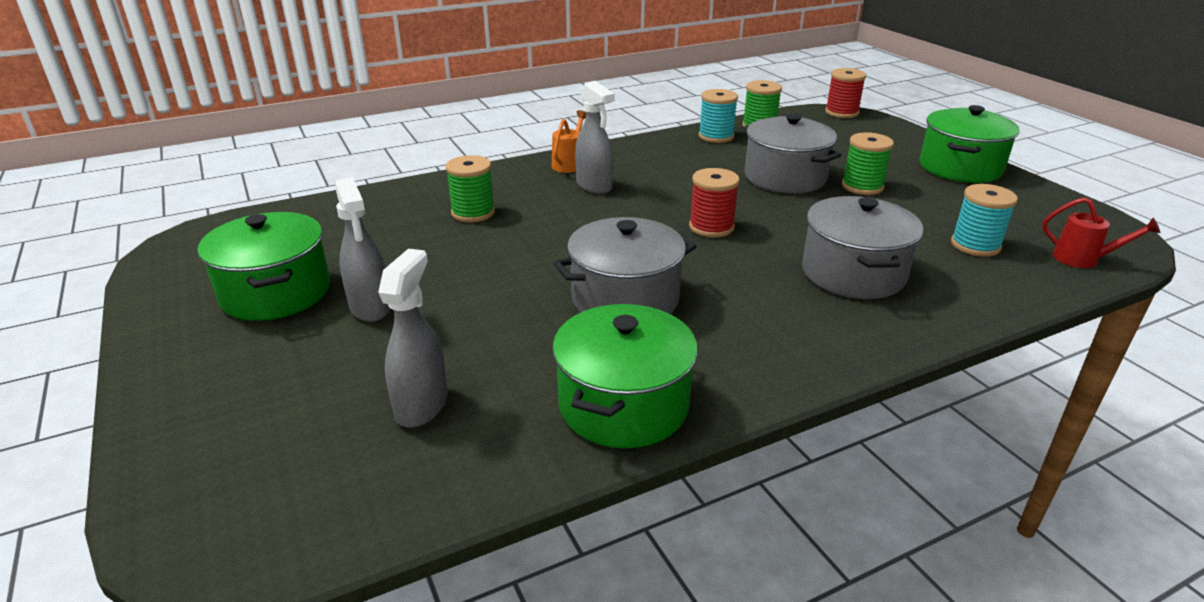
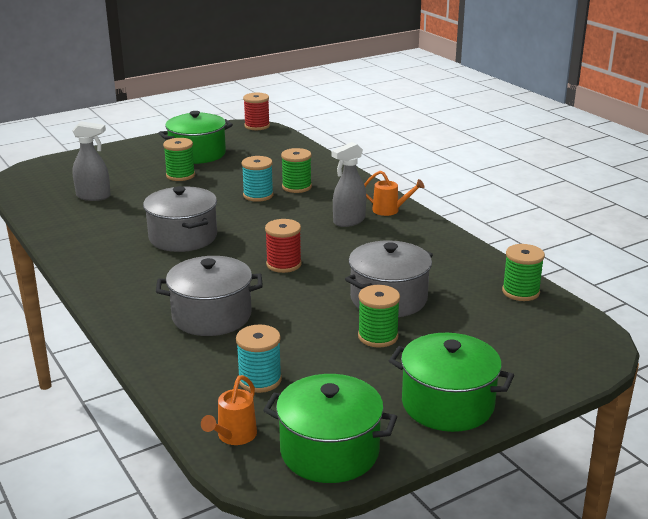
camera: 85 degrees right, 5 degrees down
grey spray bottle [335,177,390,322] -> green spool [163,138,195,181]
green pot [552,304,698,448] -> green pot moved to [263,374,397,483]
turquoise spool [699,89,738,143] -> turquoise spool moved to [242,156,274,202]
red spool [825,68,866,118] -> red spool moved to [243,93,270,130]
red watering can [1042,197,1161,268] -> orange watering can [201,375,257,445]

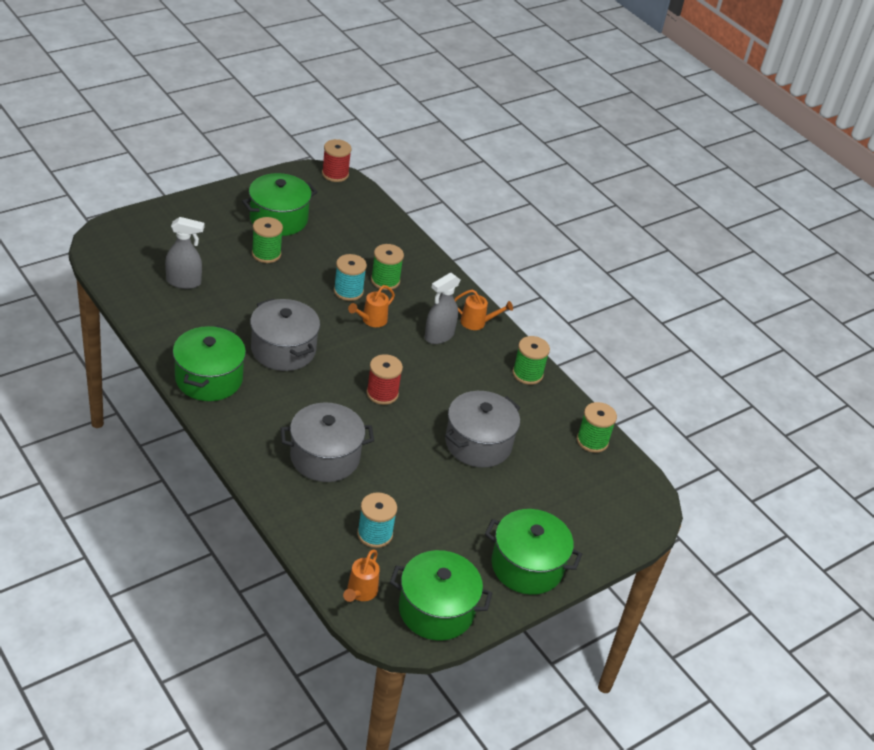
camera: 10 degrees left, 15 degrees up
green spool [358,285,400,347] -> green spool moved to [513,336,550,385]
none -> green pot [173,325,246,401]
none -> orange watering can [348,285,395,327]

